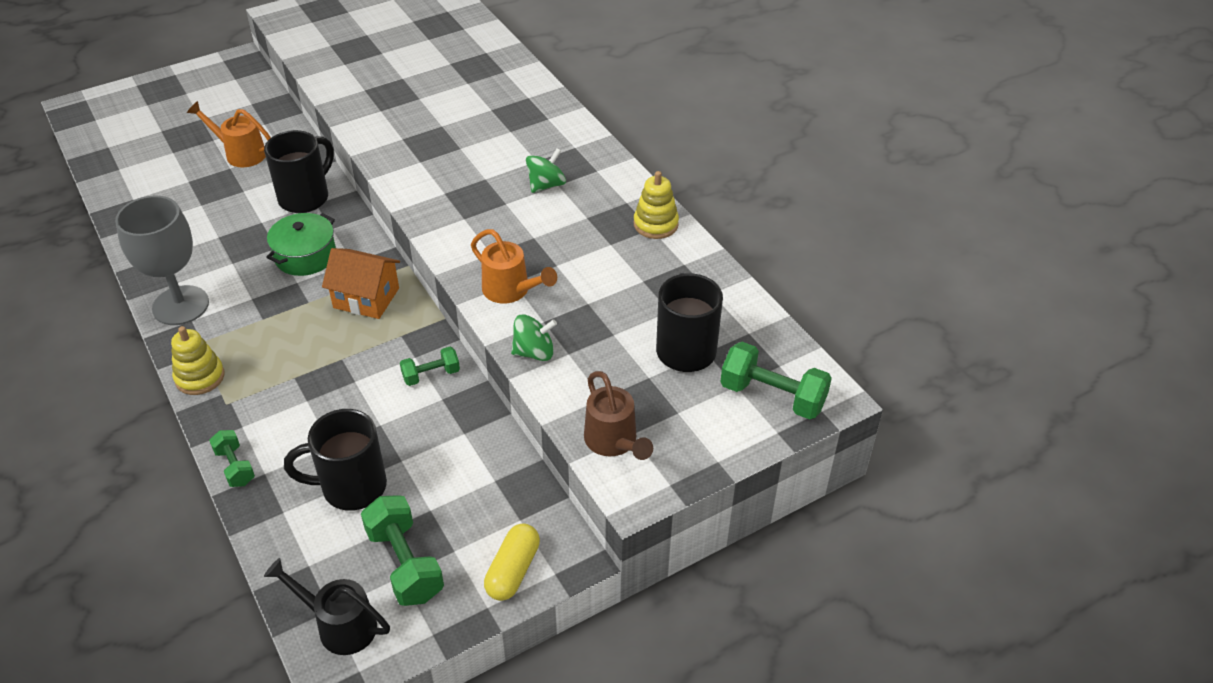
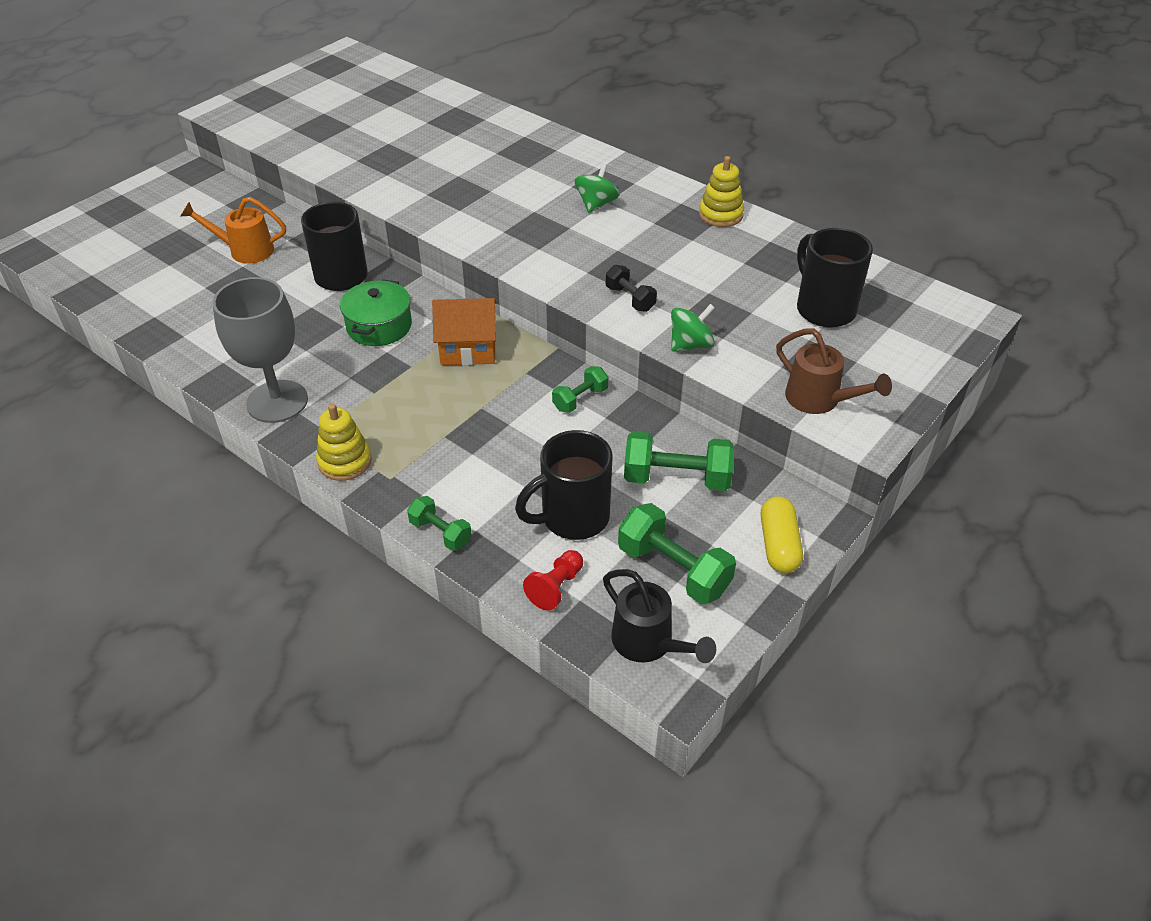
camera: 20 degrees left, 0 degrees up
black watering can [264,558,390,655] -> black watering can turned 135 degrees counterclockwise [603,569,716,663]
orange watering can [471,229,557,304] -> black dumbbell [606,265,657,312]
green dumbbell [720,342,832,419] -> green dumbbell moved to [624,431,734,491]
none -> red pawn [523,550,583,611]

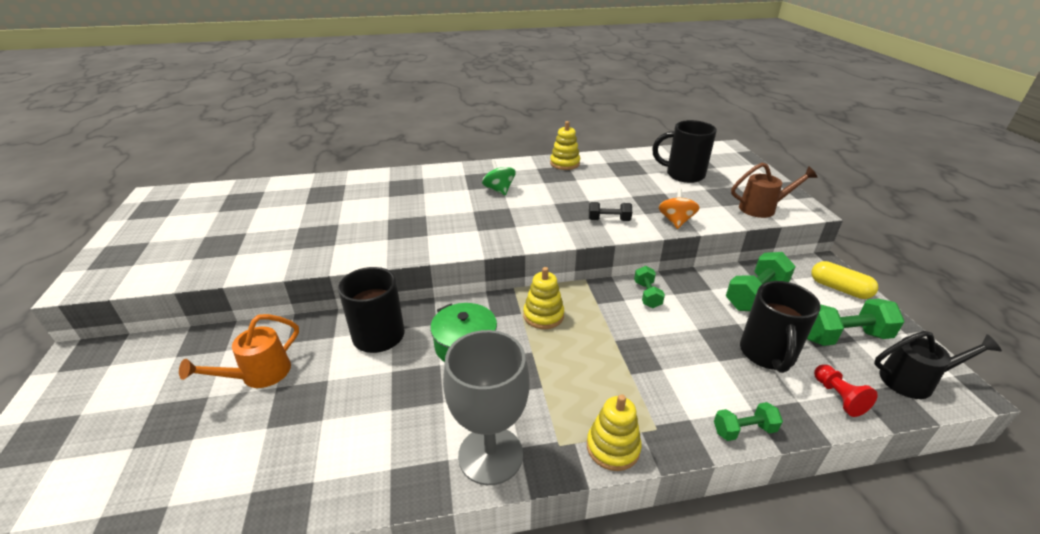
camera: 50 degrees left, 10 degrees down
orange house [432,298,497,365] -> yellow stacking toy [523,267,564,329]
green spinning top [671,304,715,351] -> orange spinning top [659,188,700,229]

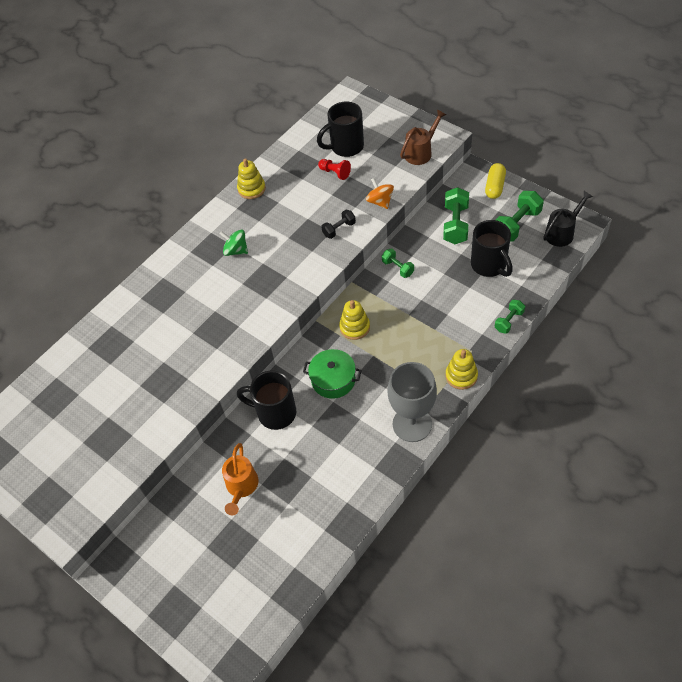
camera: 35 degrees left, 20 degrees up
yellow capsule [811,261,878,299] -> yellow capsule turned 75 degrees counterclockwise [485,163,506,199]
red pawn [814,364,878,417] -> red pawn moved to [318,159,351,180]

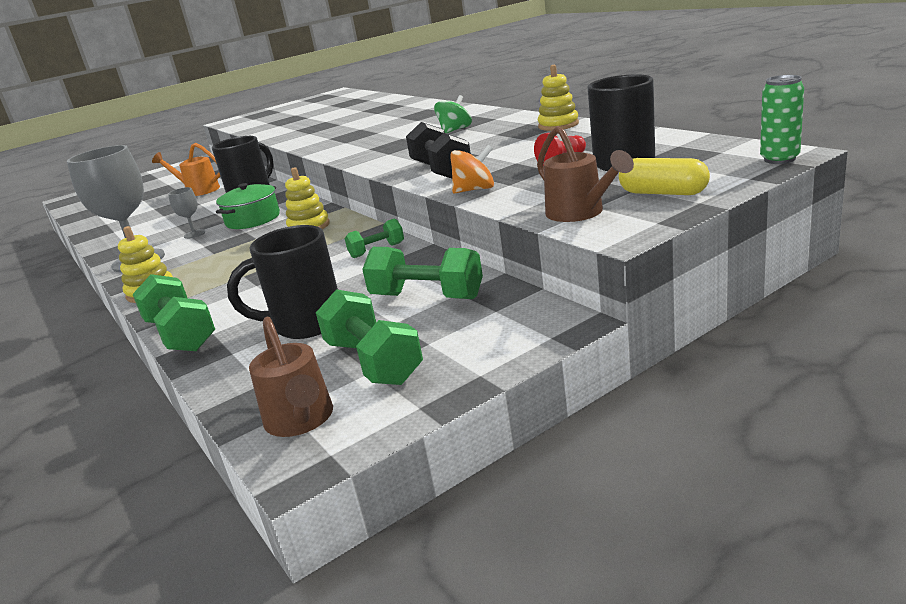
camera: 105 degrees right, 30 degrees down
black dumbbell [321,210,356,239] -> black dumbbell [406,122,471,178], size x1.70
yellow capsule [485,163,506,199] -> yellow capsule moved to [619,158,710,195]
green dumbbell [495,300,525,333] -> green dumbbell [132,274,215,351], size x1.70
black watering can [543,191,593,247] -> brown watering can [249,317,333,437]
none -> grey goblet [168,187,205,239]
none -> green can [760,75,804,164]

